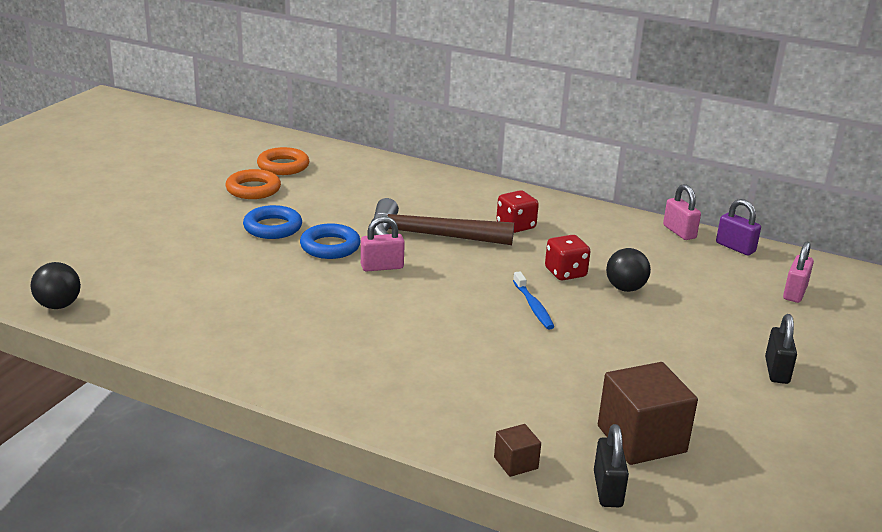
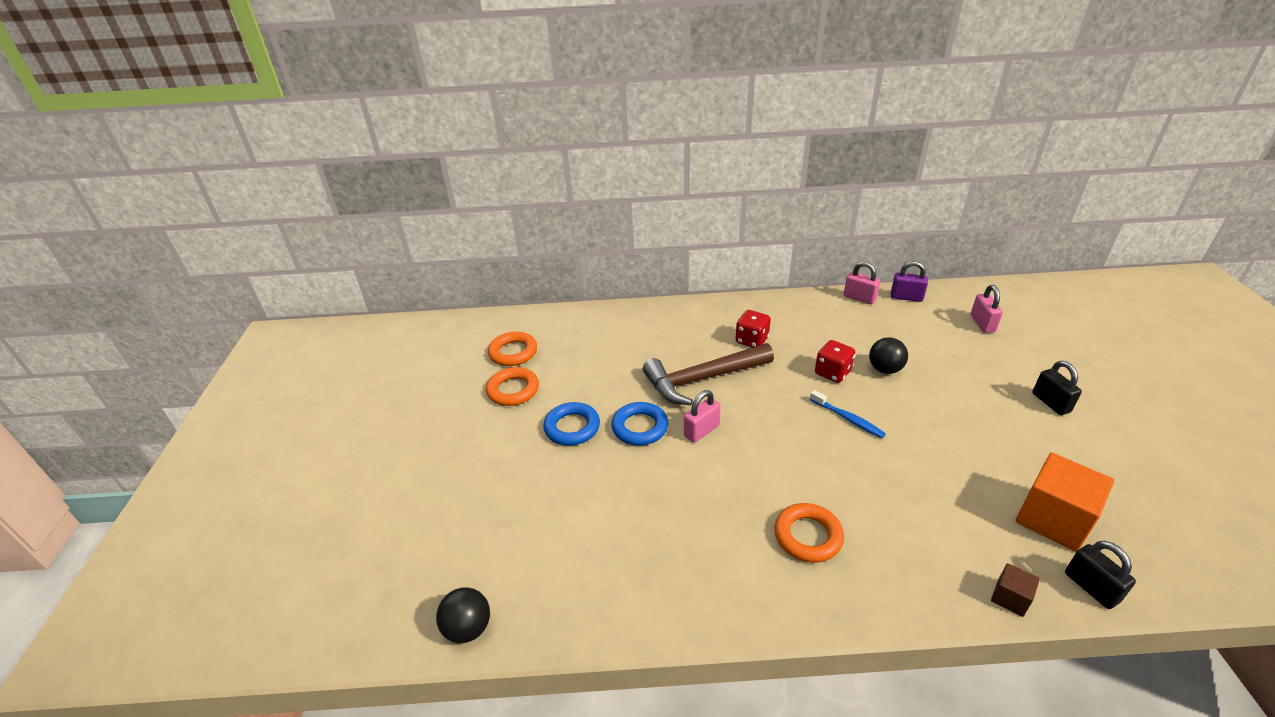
camera: 25 degrees left, 10 degrees up
brown cube [598,362,698,465] -> orange cube [1016,453,1114,552]
none -> orange ring [774,503,844,563]

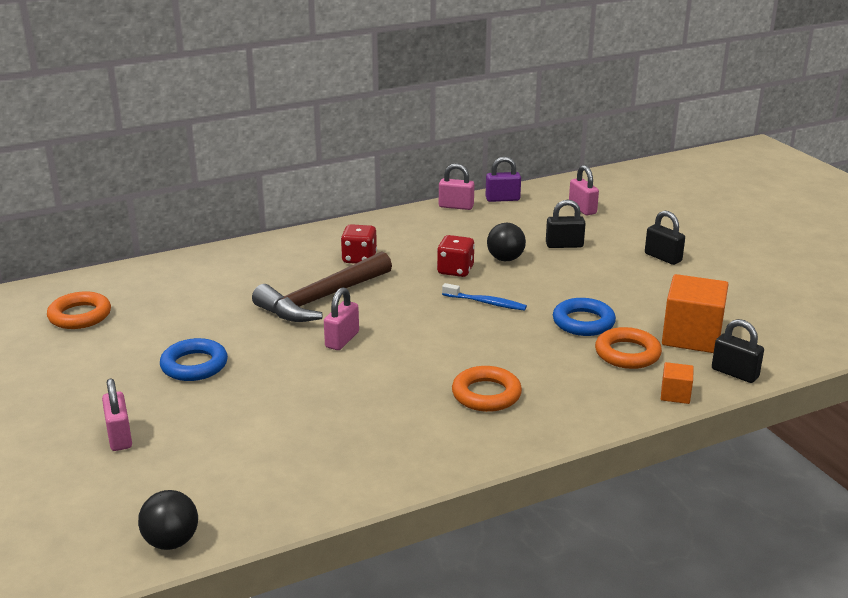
camera: 25 degrees left, 10 degrees down
orange ring [486,367,539,406] -> orange ring moved to [595,327,662,369]
blue ring [611,402,668,446] -> blue ring moved to [553,298,616,336]
brown cube [991,563,1040,617] -> orange cube [661,362,694,404]
none -> pink padlock [102,378,132,451]
none -> black padlock [546,200,586,248]

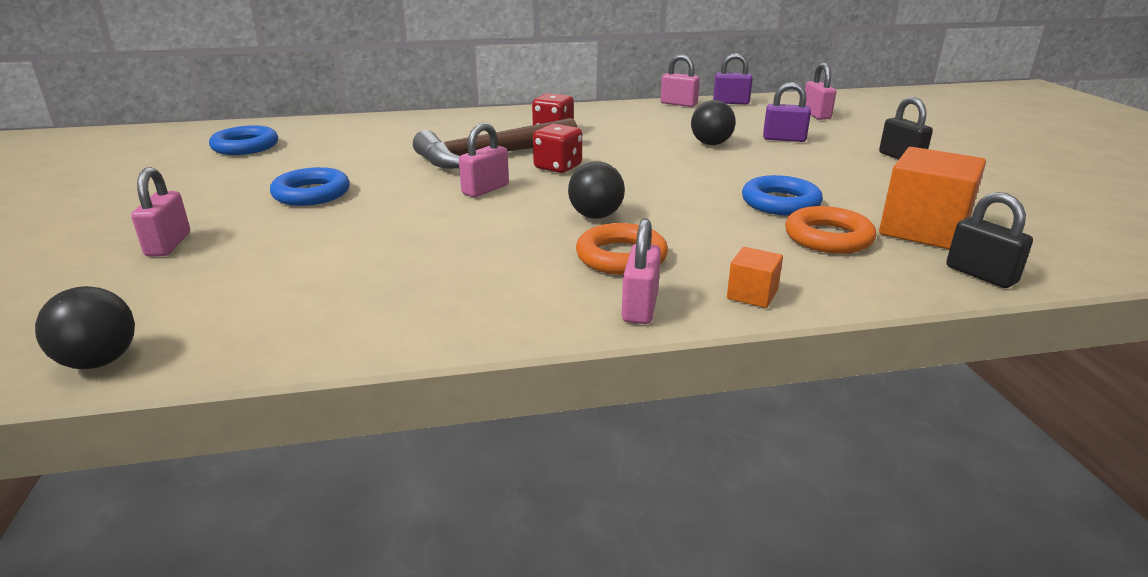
camera: 15 degrees right, 0 degrees up
orange ring [47,291,111,329] -> blue ring [209,125,278,155]
red dice [437,235,475,277] -> red dice moved to [533,124,582,173]
blue toothbrush [442,283,527,311] -> none
black padlock [546,200,586,248] -> purple padlock [763,82,811,142]
orange cube [661,362,694,404] -> orange cube moved to [727,247,783,308]
none -> black ball [568,161,625,219]
none -> pink padlock [622,219,661,324]

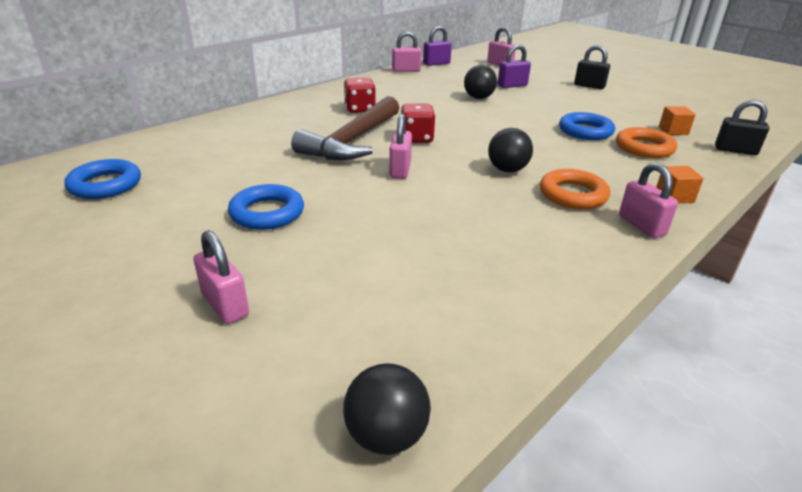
camera: 35 degrees left, 5 degrees up
orange cube [879,147,986,249] -> orange cube [659,106,696,135], size x0.48

